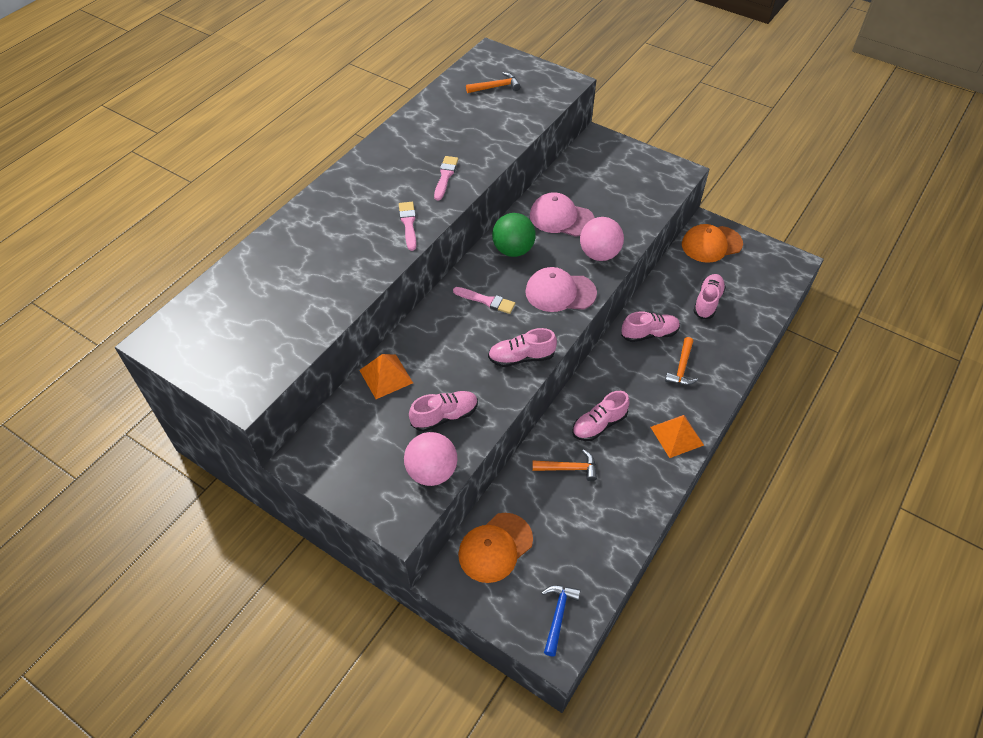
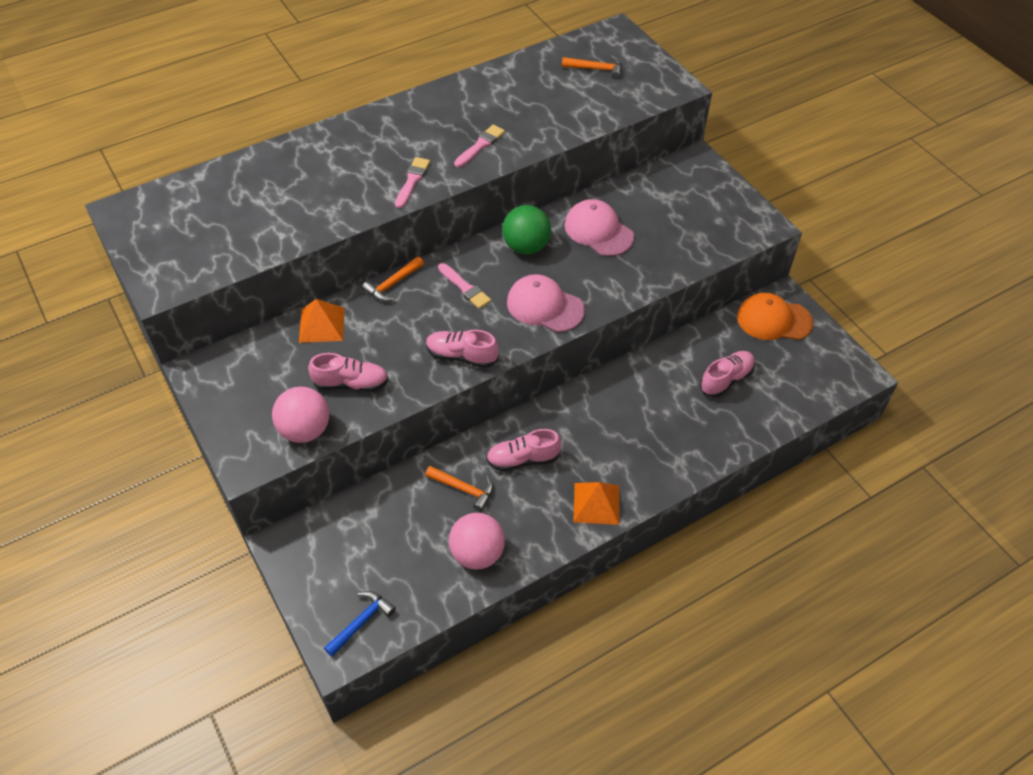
camera: 25 degrees right, 0 degrees up
orange cap [458,513,533,583] -> none
pink ball [580,217,624,261] -> pink ball moved to [449,513,505,570]
pink shoe [621,311,680,342] -> none
orange hammer [665,337,698,385] -> orange hammer moved to [362,256,424,302]

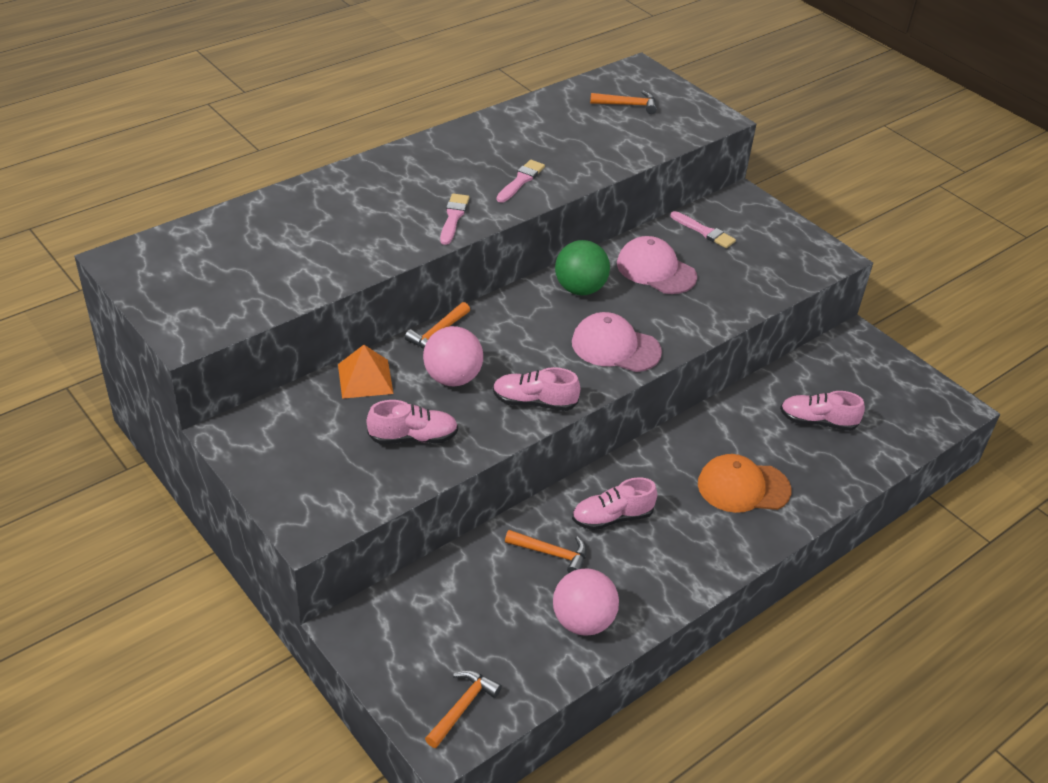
camera: 10 degrees left, 10 degrees down
pink ball [272,387,329,443] -> pink ball moved to [423,326,483,386]
blue hammer [324,591,396,657] -> orange hammer [425,670,502,748]
pink brush [438,263,491,309] -> pink brush moved to [670,211,736,248]
orange pyramid [573,482,619,525] -> none
pink shoe [700,351,755,398] -> pink shoe turned 120 degrees counterclockwise [780,391,865,431]
orange cap [737,293,813,340] -> orange cap moved to [698,454,791,513]

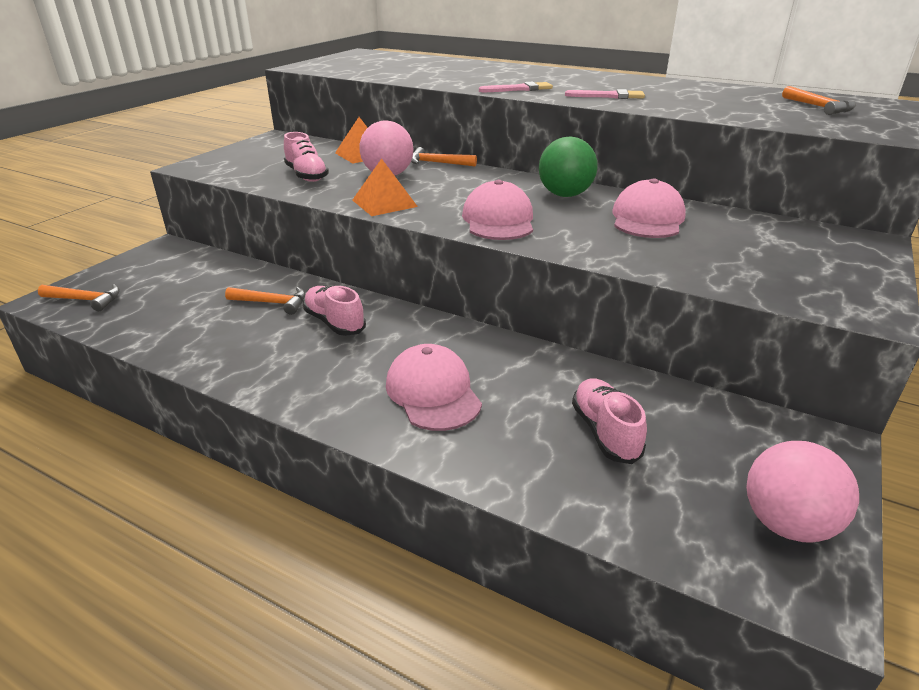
camera: 70 degrees right, 10 degrees down
pink shoe [493,367,580,411] -> orange pyramid [352,158,418,216]
orange hammer [505,530,587,573] -> orange hammer turned 75 degrees counterclockwise [225,287,306,315]
pink ball [553,568,619,636] -> pink ball moved to [746,441,859,542]
pink brush [670,211,736,248] -> none
orange cap [698,454,791,513] -> pink cap [386,344,482,431]

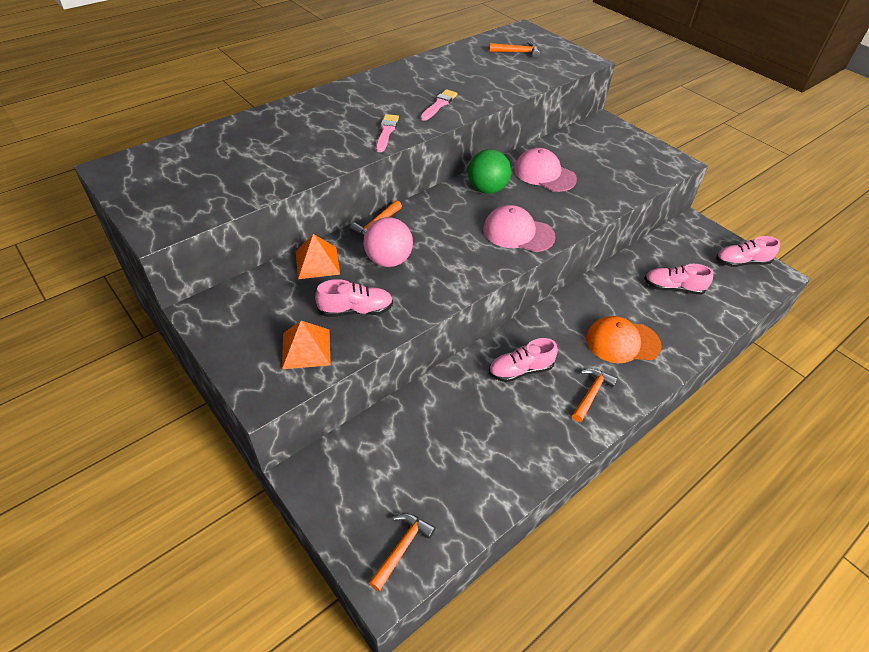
camera: 70 degrees left, 15 degrees up
orange hammer [225,287,306,315] -> orange hammer moved to [572,369,618,422]
orange pyramid [352,158,418,216] -> orange pyramid moved to [282,321,331,369]
pink cap [386,344,482,431] -> orange cap [586,316,662,363]
pink ball [746,441,859,542] -> pink shoe [716,236,780,267]

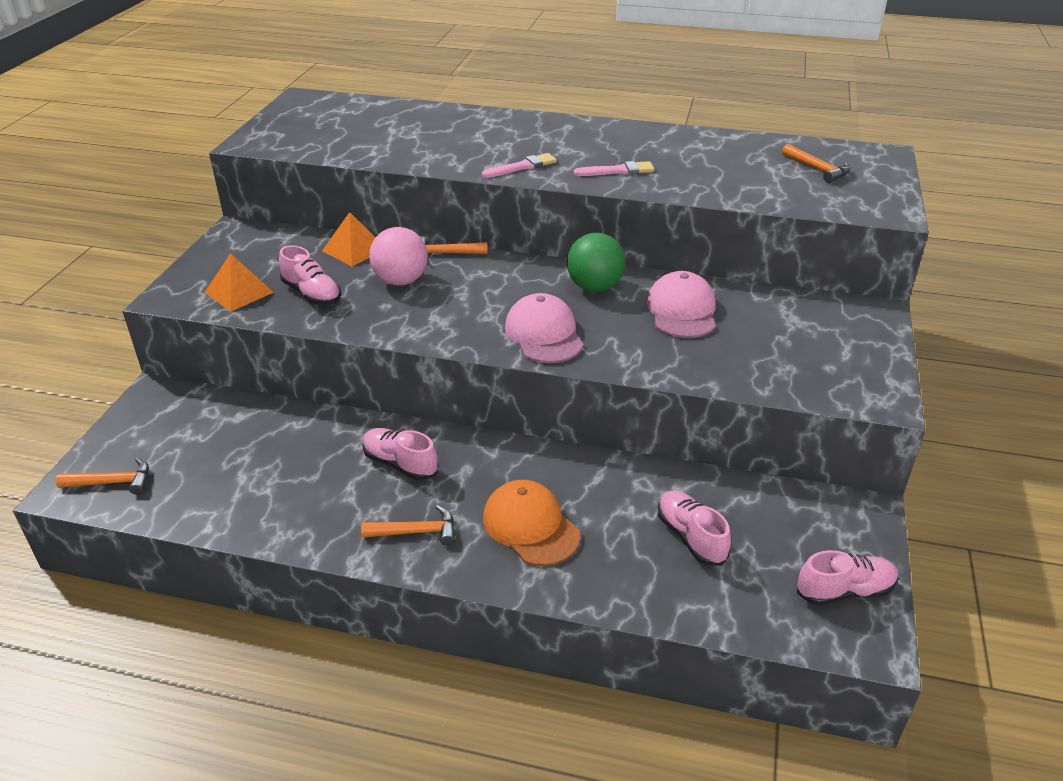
camera: 55 degrees right, 10 degrees down
pink shoe [716,236,780,267] -> pink shoe turned 120 degrees clockwise [797,550,898,606]

